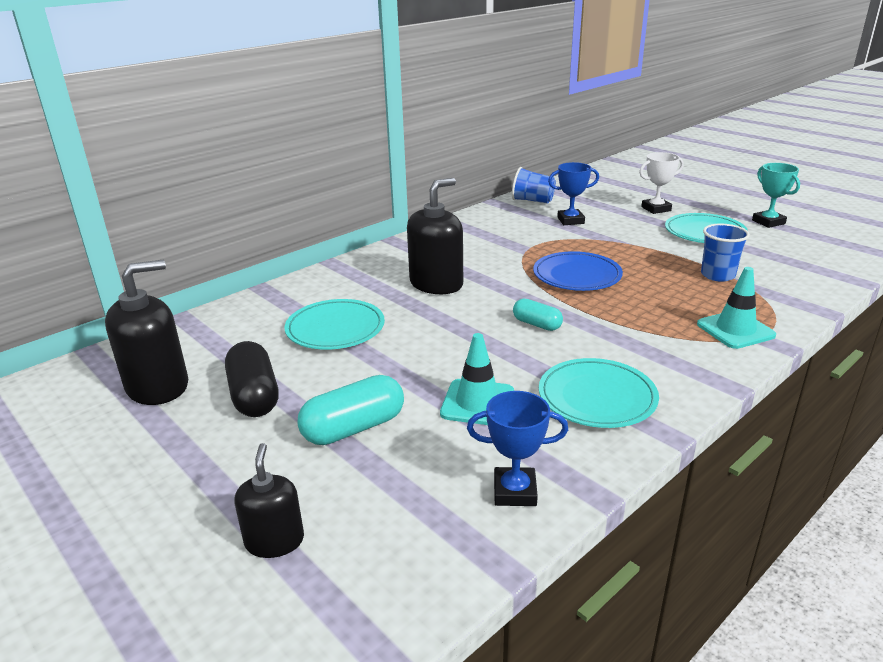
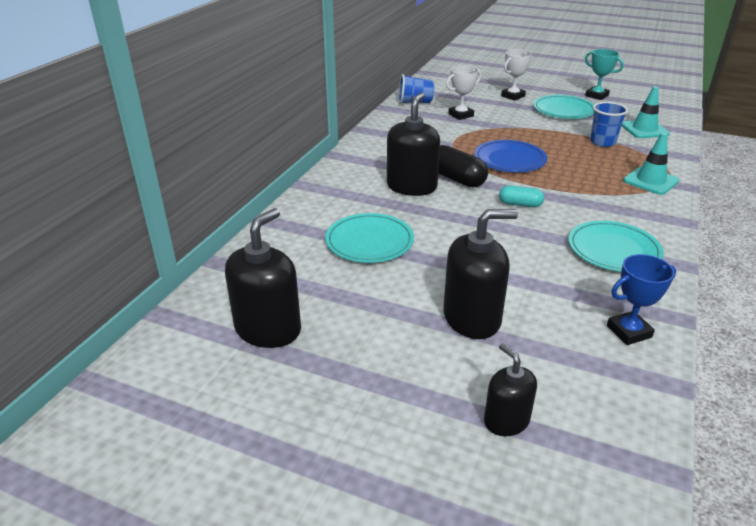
camera: 25 degrees left, 5 degrees up
black capsule [225,341,279,417] -> black capsule moved to [438,145,488,187]
turquoise capsule [297,375,404,445] -> black soap dispenser [443,209,518,339]
turquoise traffic cone [440,333,514,425] -> turquoise traffic cone moved to [621,86,670,138]
blue trophy [548,162,599,225] -> white trophy [446,66,481,120]

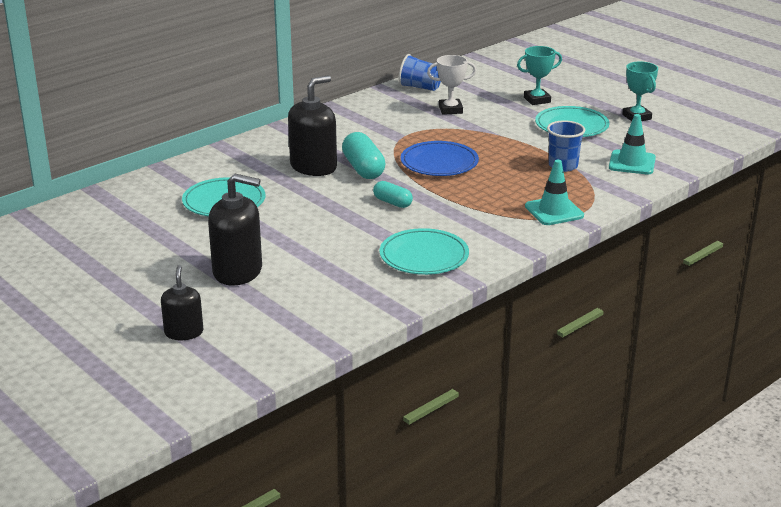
camera: 25 degrees right, 5 degrees down
black soap dispenser [225,208,301,348] -> none
black capsule [438,145,488,187] -> turquoise capsule [342,132,386,179]
white trophy [501,49,532,101] -> turquoise trophy [517,46,562,105]
blue trophy [607,254,676,345] -> none

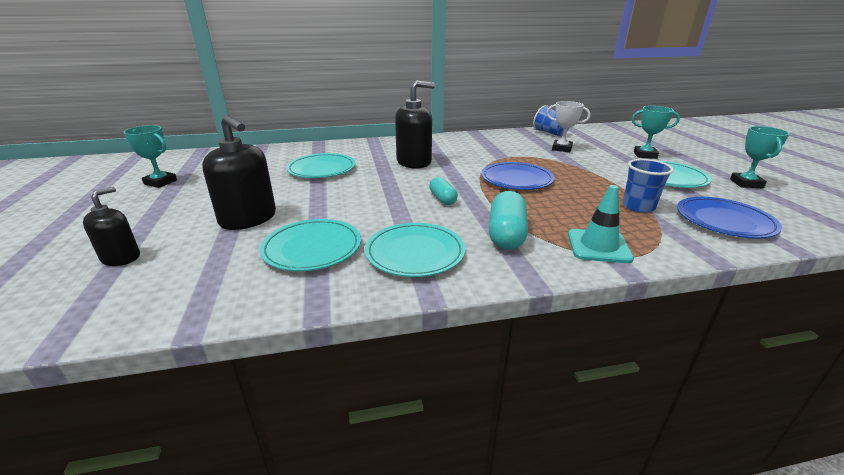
camera: 30 degrees right, 0 degrees up
turquoise capsule [342,132,386,179] -> turquoise capsule moved to [489,191,528,250]
turquoise traffic cone [609,114,656,175] -> blue plate [677,197,782,238]
none -> turquoise trophy [124,125,177,188]
none -> turquoise plate [259,219,361,271]

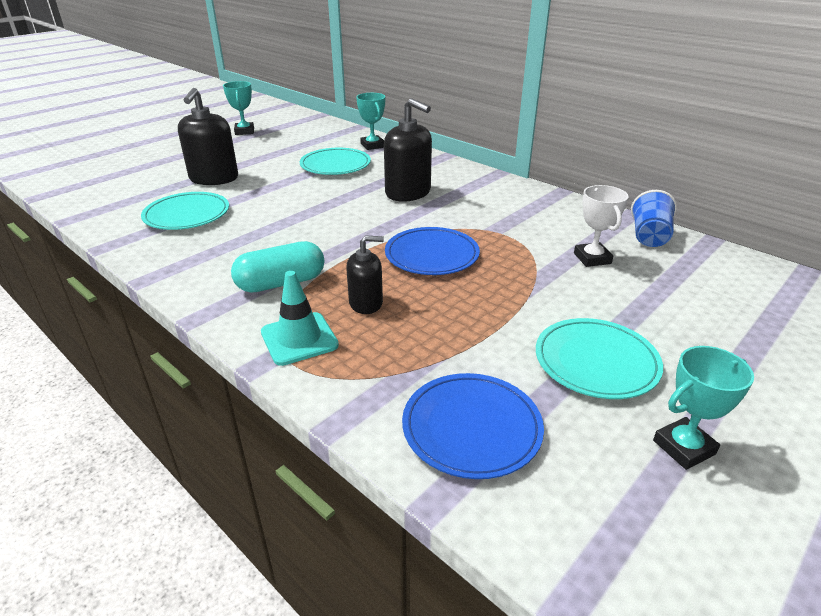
camera: 55 degrees right, 5 degrees up
black soap dispenser [83,187,140,266] -> black soap dispenser moved to [346,235,384,314]
turquoise plate [365,223,466,277] -> none
turquoise capsule [429,177,458,205] -> none
blue cup [623,159,674,213] -> none
turquoise trophy [631,106,680,159] -> turquoise trophy moved to [356,93,385,150]

